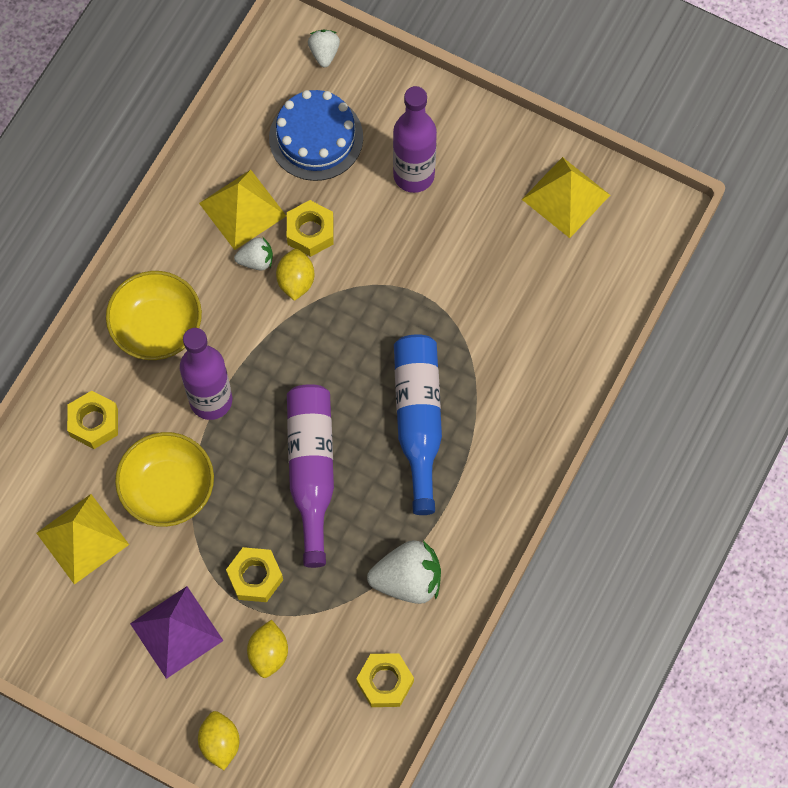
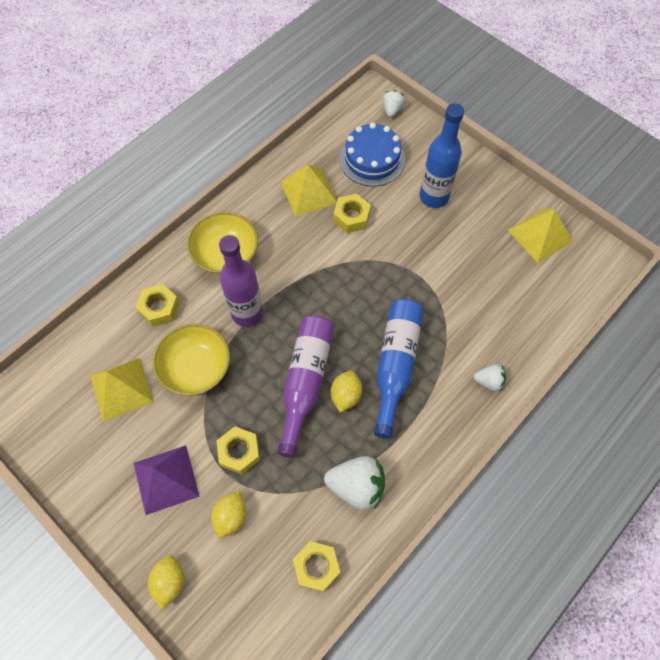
camera: 15 degrees right, 5 degrees down
white strawberry [234,237,273,270] -> white strawberry moved to [473,364,506,391]
yellow lemon [276,249,314,301] -> yellow lemon moved to [331,370,362,412]
purple bottle [393,86,437,193] -> blue bottle [419,103,464,208]

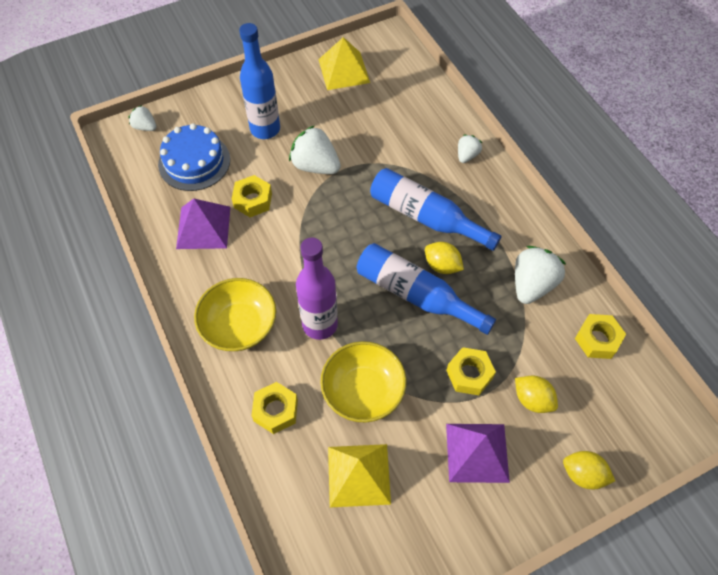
camera: 70 degrees left, 5 degrees down
purple bottle [277,315,334,458] -> blue bottle [357,243,496,335]
yellow pyramid [281,165,337,217] -> purple pyramid [176,199,230,249]
none -> white strawberry [289,125,341,174]

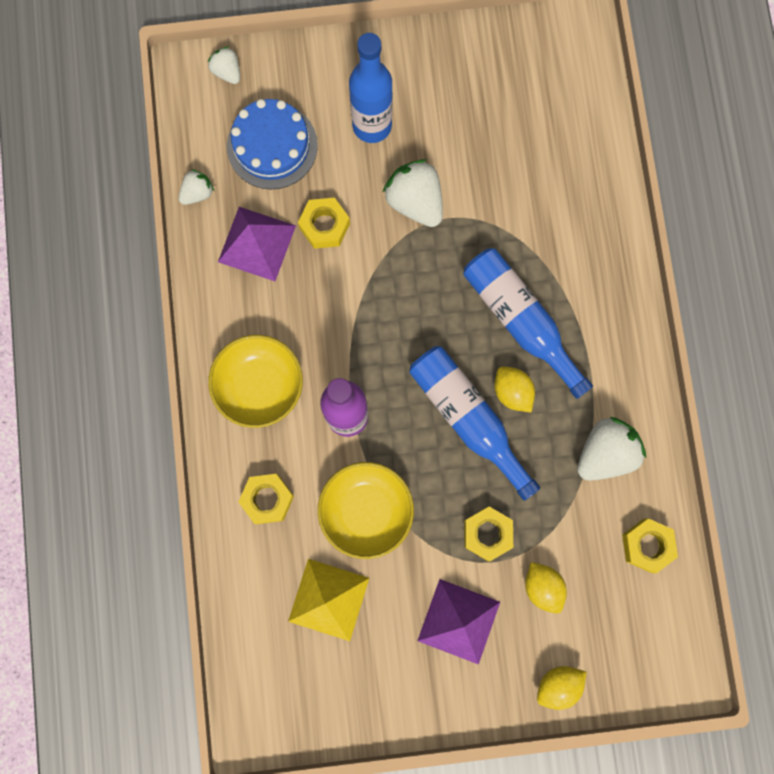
camera: 20 degrees right, 20 degrees up
yellow pyramid [318,37,370,90] -> none
white strawberry [458,135,482,163] -> white strawberry moved to [179,169,214,205]
yellow lemon [563,451,615,489] -> yellow lemon turned 75 degrees counterclockwise [537,666,586,710]

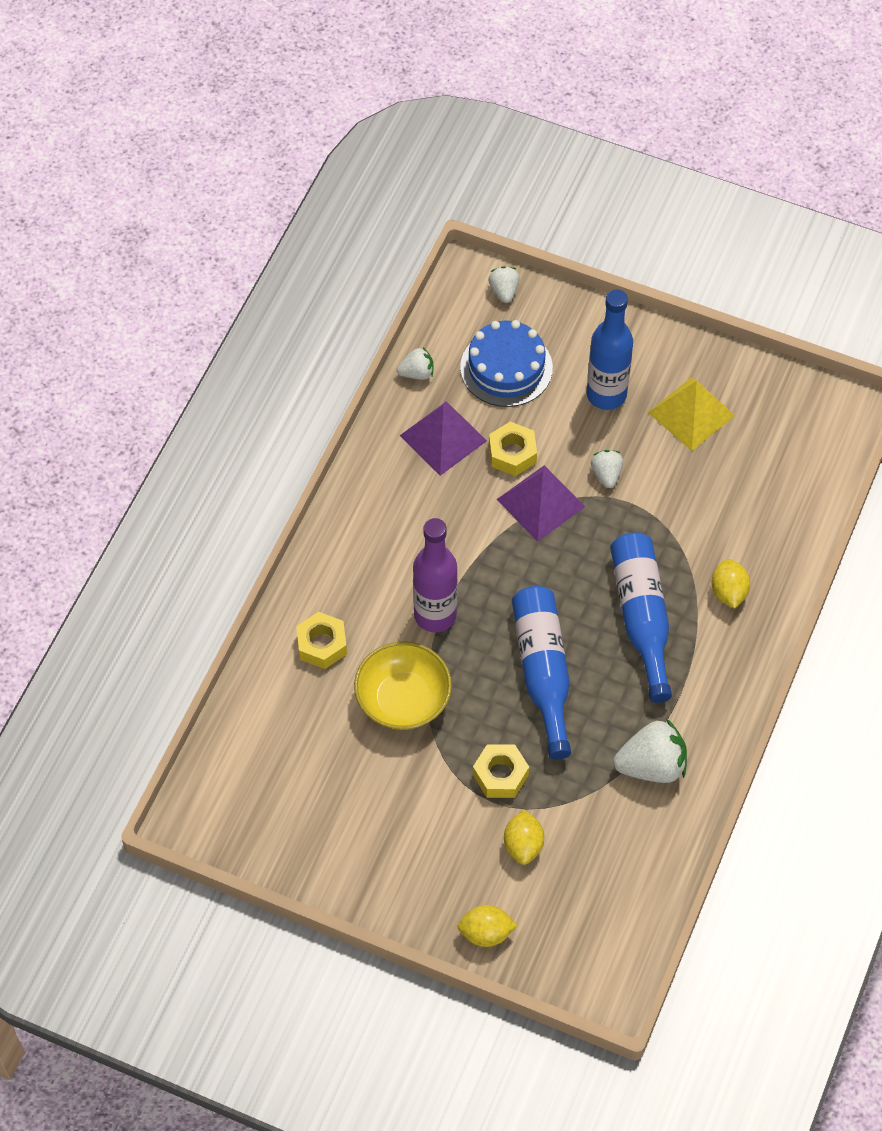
camera: 30 degrees right, 20 degrees down
yellow bowl [208,335,303,428] -> none
yellow pyramid [288,559,369,641] -> yellow pyramid moved to [648,378,735,451]
white strawberry [382,159,443,227] -> white strawberry [591,450,623,488], size x0.56
purple pyramid [417,579,500,665] -> purple pyramid moved to [497,465,585,542]
yellow lemon [494,366,535,412] -> yellow lemon moved to [711,559,750,609]
yellow nut [622,518,678,574] -> none

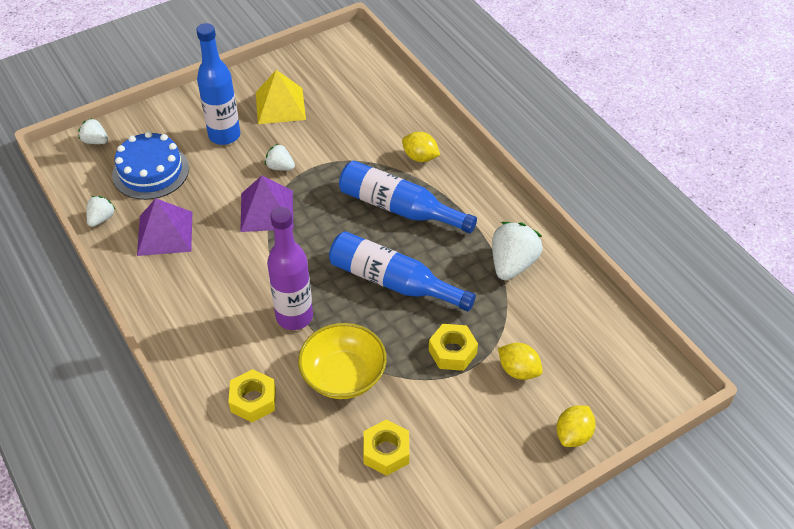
camera: 55 degrees left, 10 degrees down
yellow nut [489,422,537,476] -> yellow nut moved to [363,420,409,476]

